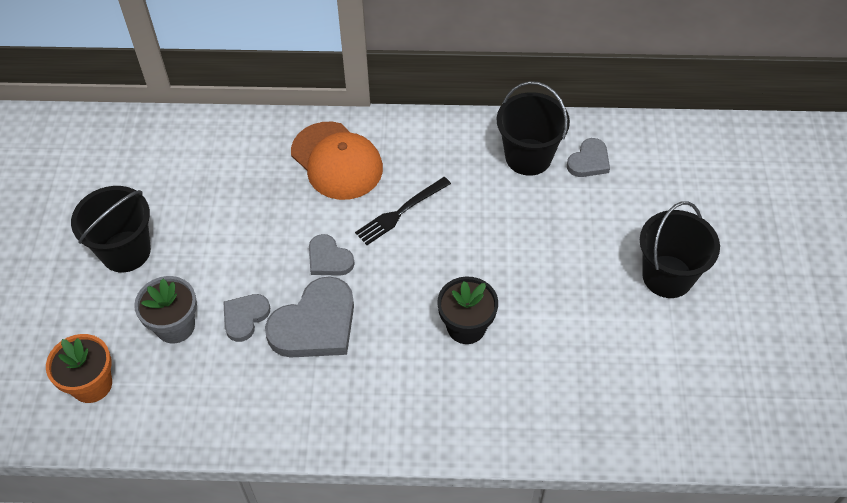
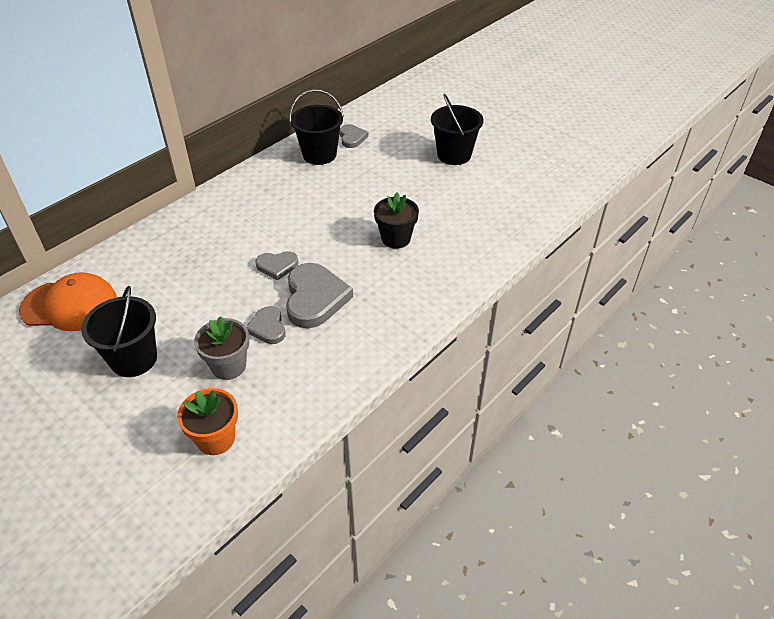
camera: 50 degrees left, 10 degrees down
orange cap [291,122,383,200] -> orange cap moved to [19,272,117,331]
black fork [355,177,451,245] -> none

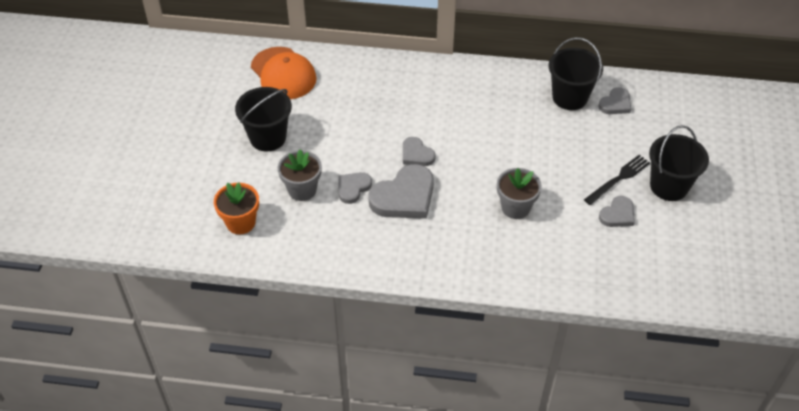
camera: 55 degrees right, 5 degrees up
black flower pot [374,192,419,249] -> grey flower pot [497,168,542,219]
none -> black fork [584,155,650,205]
none -> grey heart [599,196,635,227]

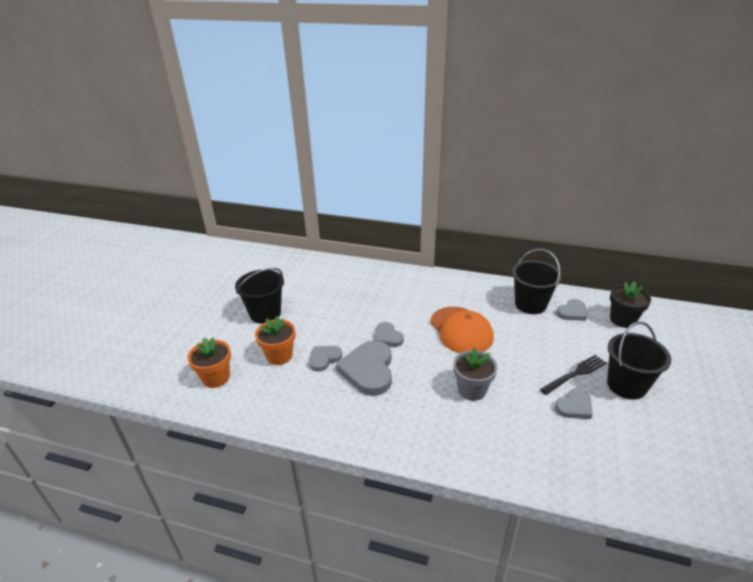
camera: 10 degrees right, 15 degrees down
orange cap [251,47,317,99] -> orange cap moved to [430,307,494,353]
grey flower pot [278,149,322,201] -> orange flower pot [255,316,296,365]
grey heart [368,164,434,219] -> grey heart turned 120 degrees clockwise [336,340,392,396]
none -> black flower pot [610,281,651,328]

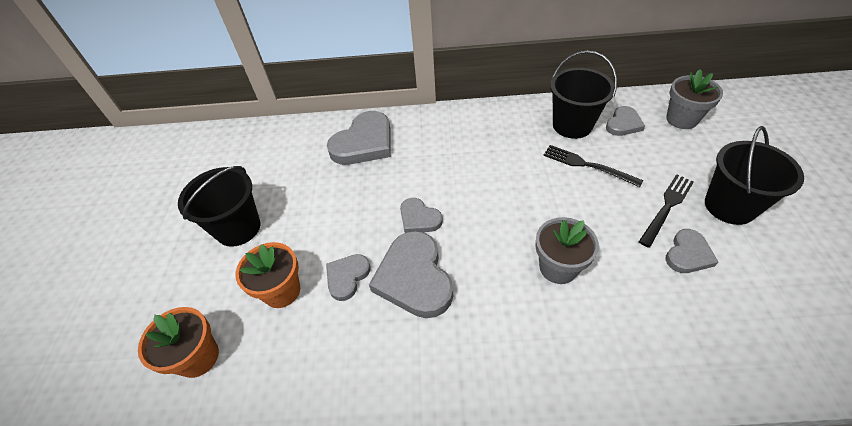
camera: 15 degrees left, 15 degrees up
orange cap [430,307,494,353] -> none
black flower pot [610,281,651,328] -> grey flower pot [666,69,723,129]
none -> grey heart [327,111,391,165]
none -> black fork [543,145,643,187]

